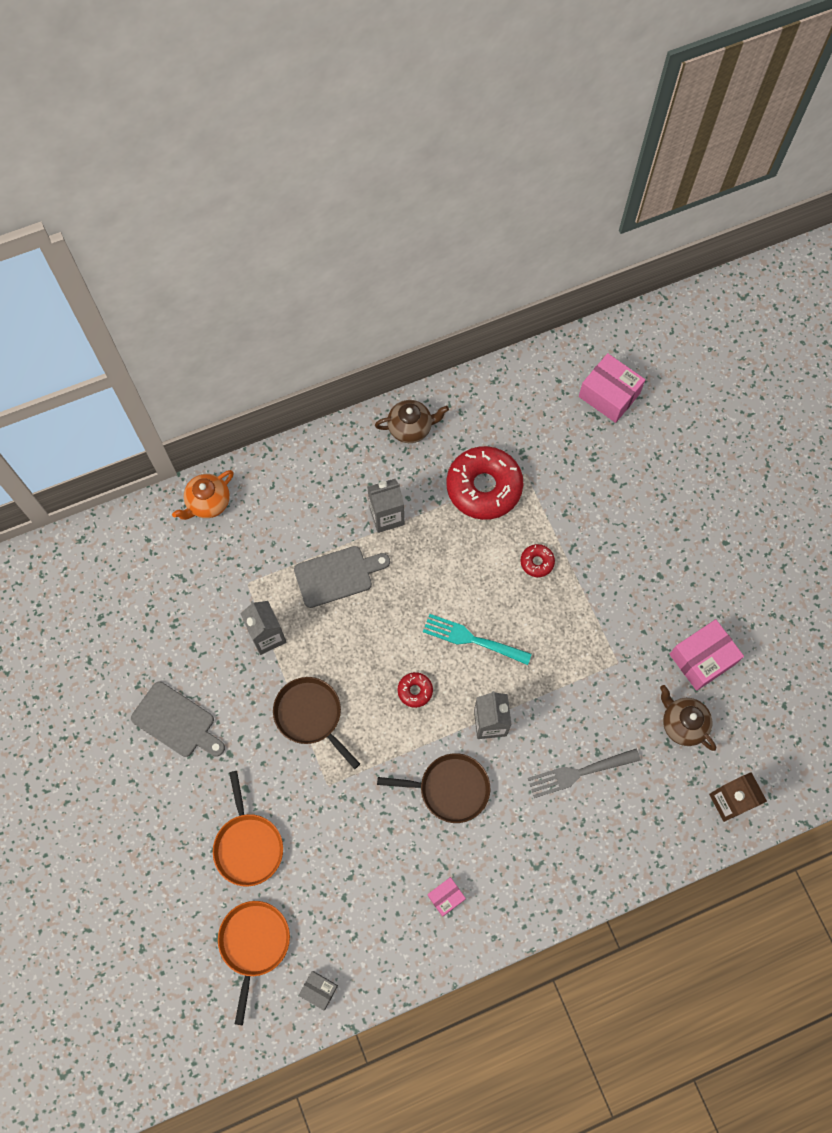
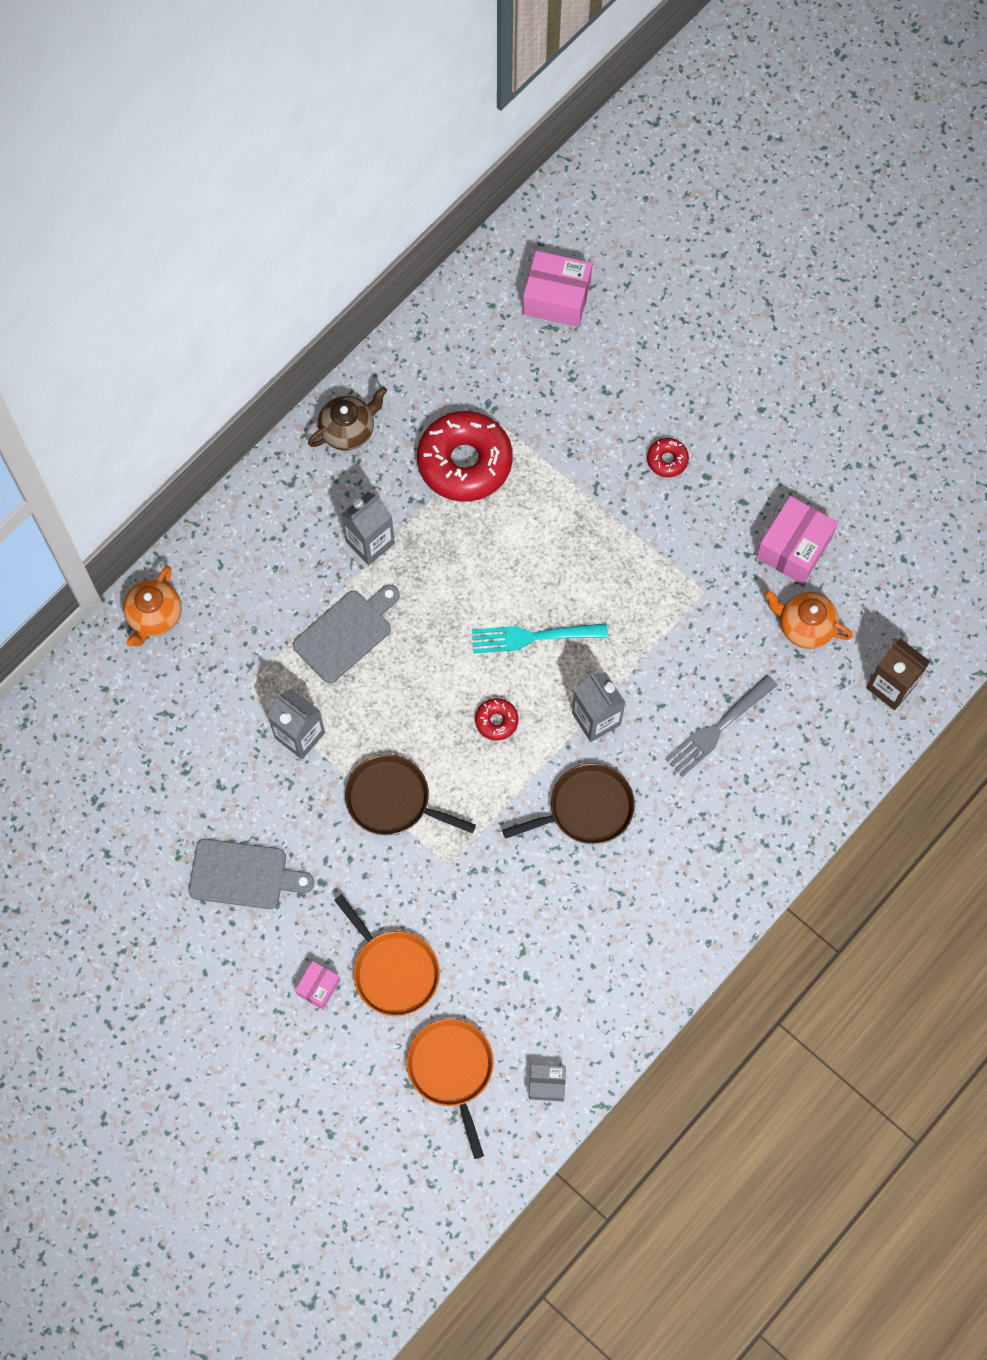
camera: 25 degrees left, 0 degrees up
pink box [428,877,466,917] -> pink box moved to [295,961,340,1009]
red donut [520,544,555,577] -> red donut moved to [647,438,689,477]
brown teapot [660,685,716,751] -> orange teapot [764,590,853,649]

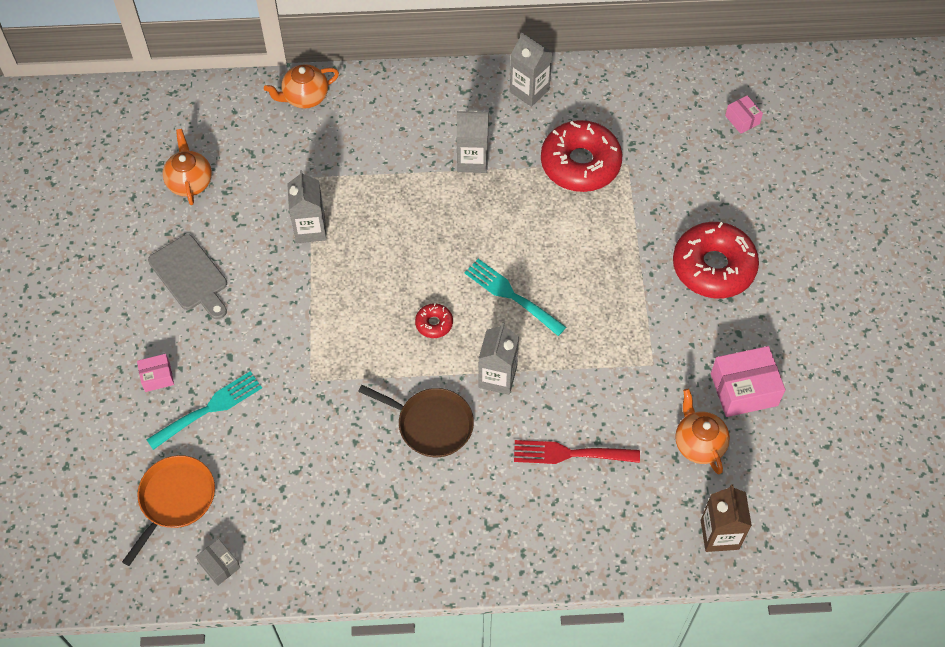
camera: 45 degrees right, 10 degrees down
grey cutting board [293,585,400,683] -> none
brown teapot [308,387,387,451] -> grey carton [510,32,553,107]
orange pan [334,894,440,1016] -> turquoise fork [146,371,262,450]
brown pan [345,754,476,835] -> none
pink box [523,251,592,327] -> pink box [725,95,763,134], size x0.53
red donut [647,438,689,477] -> red donut [673,222,759,298], size x2.28
grey fork [665,675,778,777] -> red fork [514,440,640,464]
none -> orange teapot [163,129,212,205]

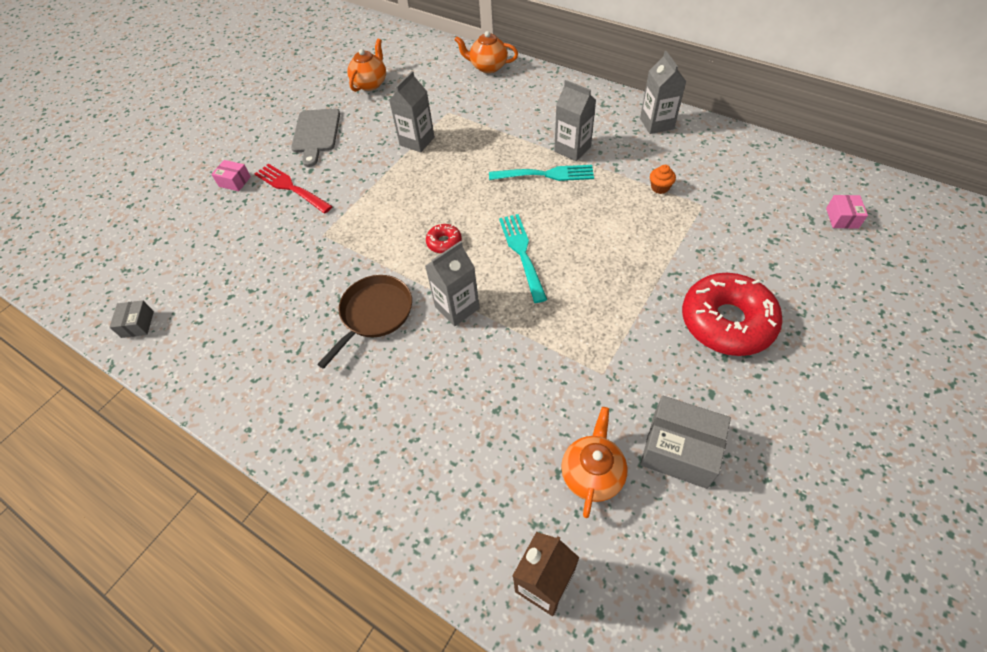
camera: 40 degrees right, 5 degrees down
orange pan [122,455,215,566] -> none
turquoise fork [146,371,262,450] -> turquoise fork moved to [489,165,594,181]
brown pan [358,385,474,457] -> brown pan turned 120 degrees counterclockwise [317,275,412,369]
red fork [514,440,640,464] -> red fork moved to [255,164,333,213]
red donut [541,120,623,192] -> orange cupcake [650,165,676,194]
pink box [711,346,785,417] -> grey box [640,396,731,489]

